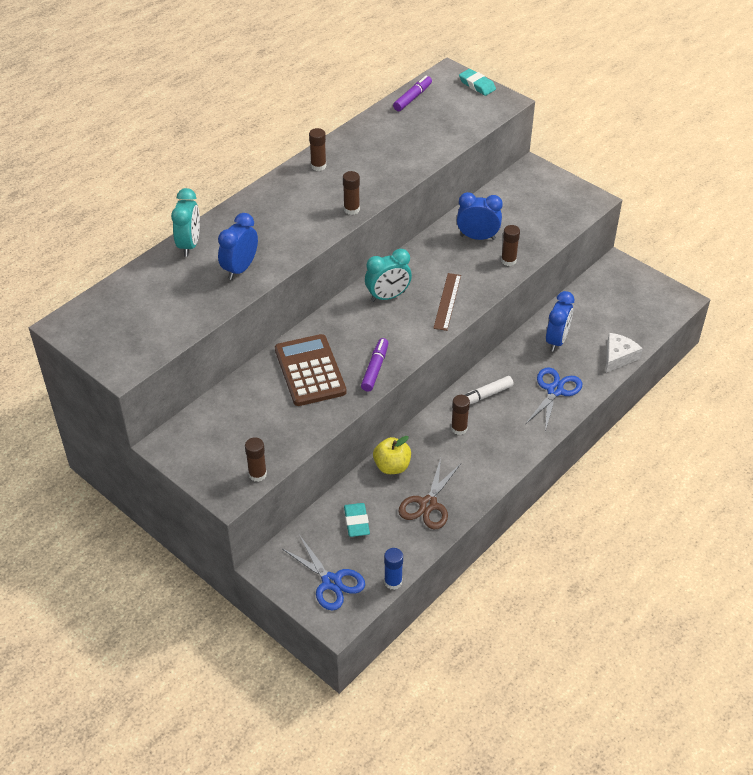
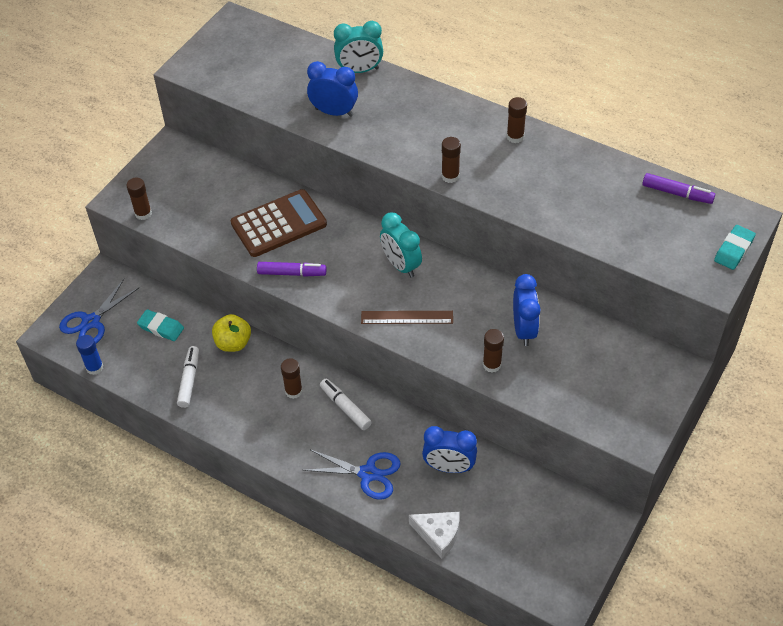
camera: 80 degrees right, 5 degrees up
turquoise eraser [344,503,370,537] -> turquoise eraser turned 45 degrees clockwise [137,309,184,341]
brown scissors [399,458,461,529] -> white marker [177,346,199,408]

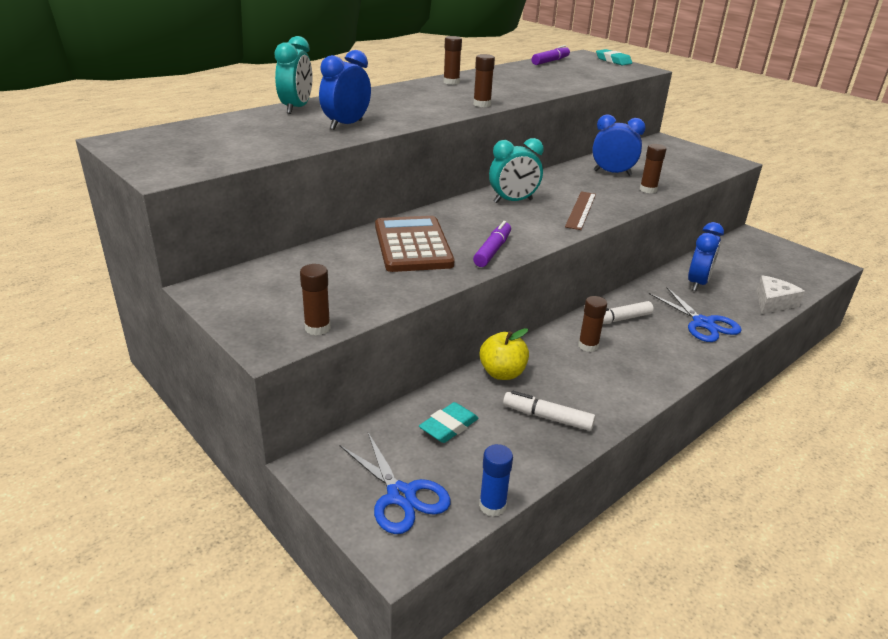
camera: 75 degrees left, 20 degrees down
blue scissors [303,449,401,500] -> blue scissors turned 120 degrees clockwise [649,288,742,342]

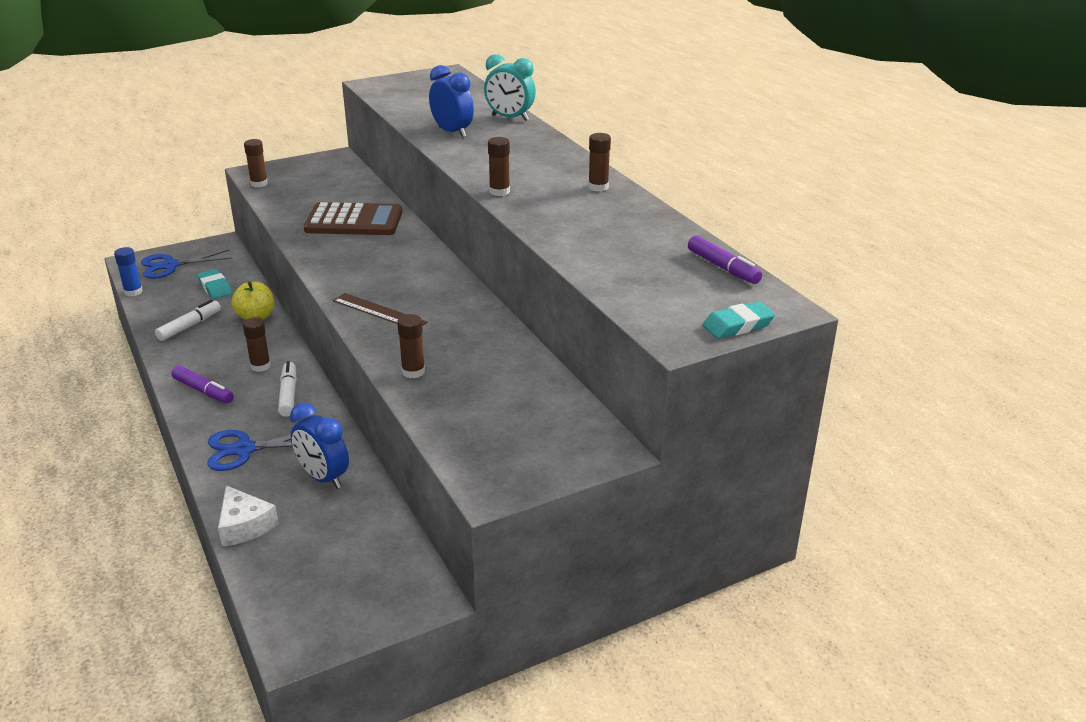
camera: 105 degrees right, 0 degrees up
purple marker [473,221,511,267] -> purple marker moved to [171,366,234,403]
turquoise clock [489,138,544,203] -> none
blue clock [592,114,646,176] -> none

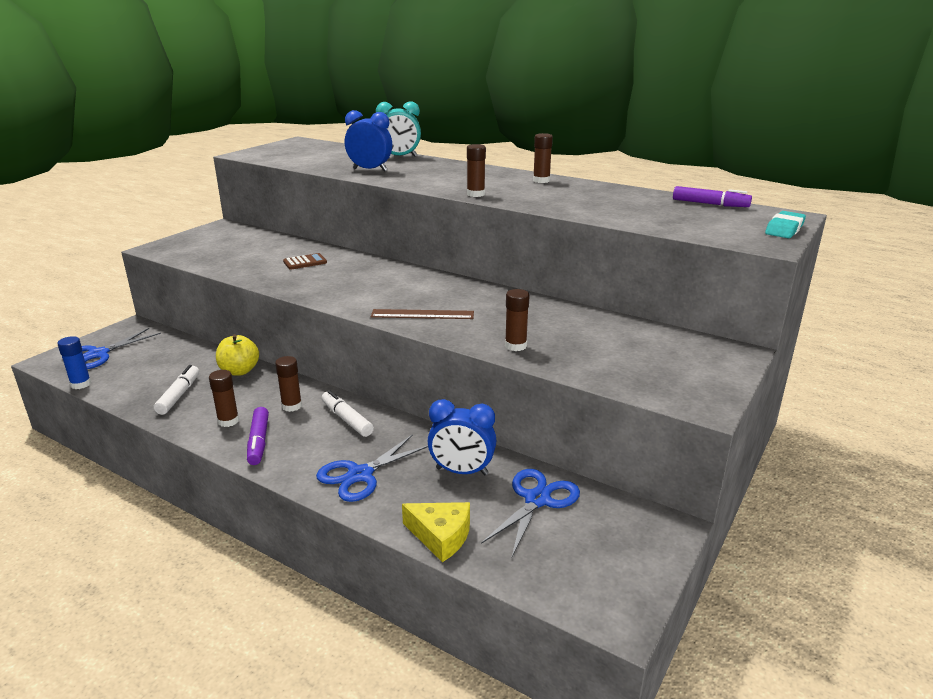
camera: 30 degrees left, 5 degrees down
purple marker [171,366,234,403] -> purple marker turned 75 degrees clockwise [247,407,269,465]
turquoise eraser [197,269,232,299] -> none
white cheese [218,485,279,547] -> yellow cheese [402,502,470,562]
brown glue stick [244,139,268,187] -> brown glue stick moved to [209,370,239,427]
brown calculator [304,202,402,235] -> brown calculator [283,253,327,270], size x0.46
none -> blue scissors [481,469,580,557]

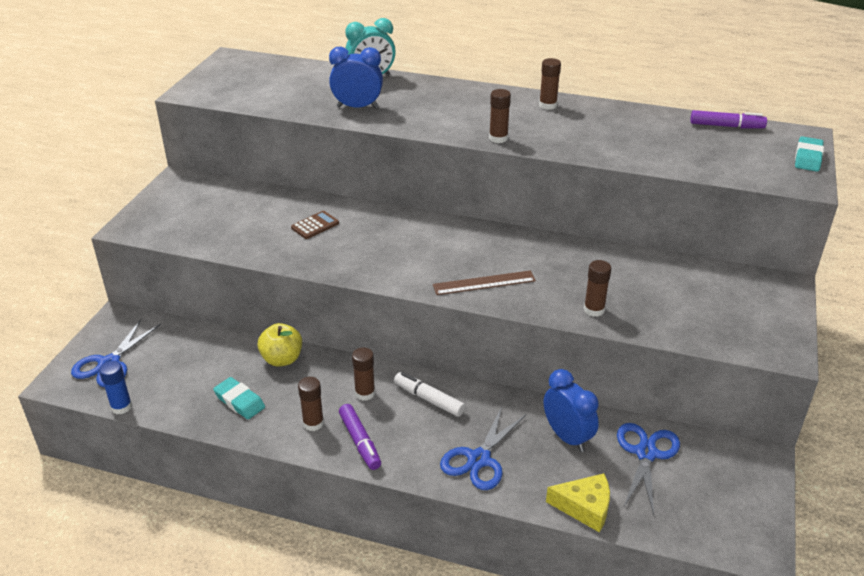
camera: 15 degrees left, 10 degrees up
white marker [154,365,199,415] -> turquoise eraser [213,377,265,419]
blue clock [428,399,496,475] -> blue clock turned 120 degrees counterclockwise [544,369,599,452]

